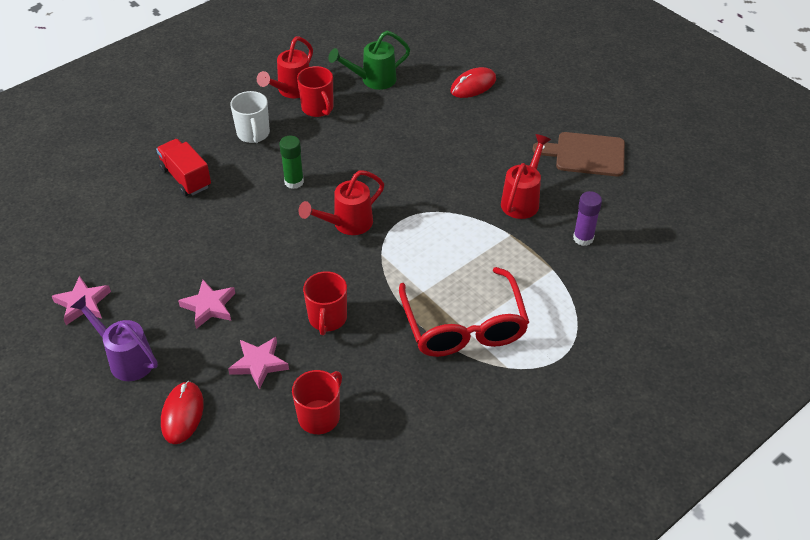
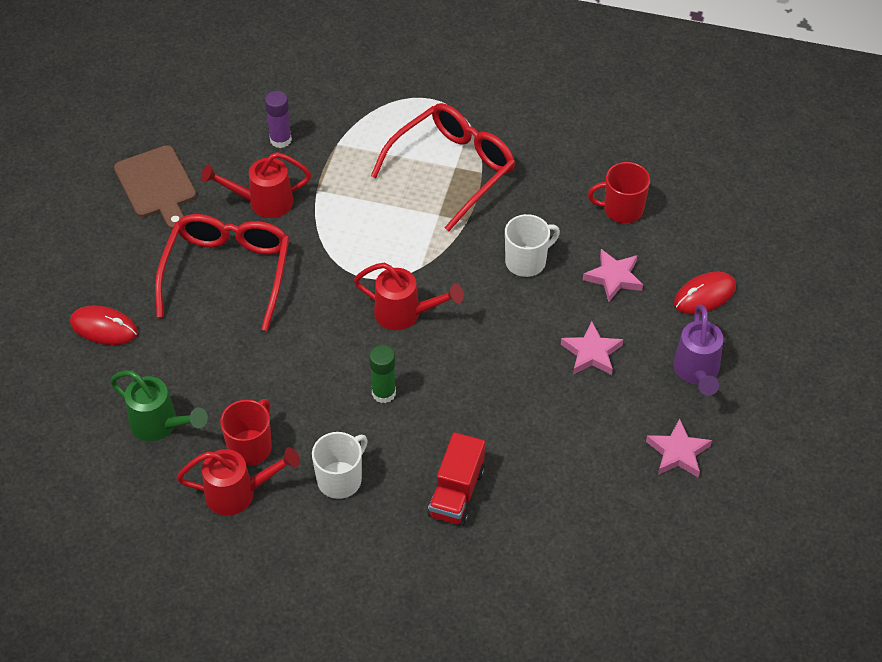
camera: 125 degrees left, 5 degrees up
red mug [303,271,347,335] -> white mug [505,214,560,277]
none -> red glasses [155,214,289,331]

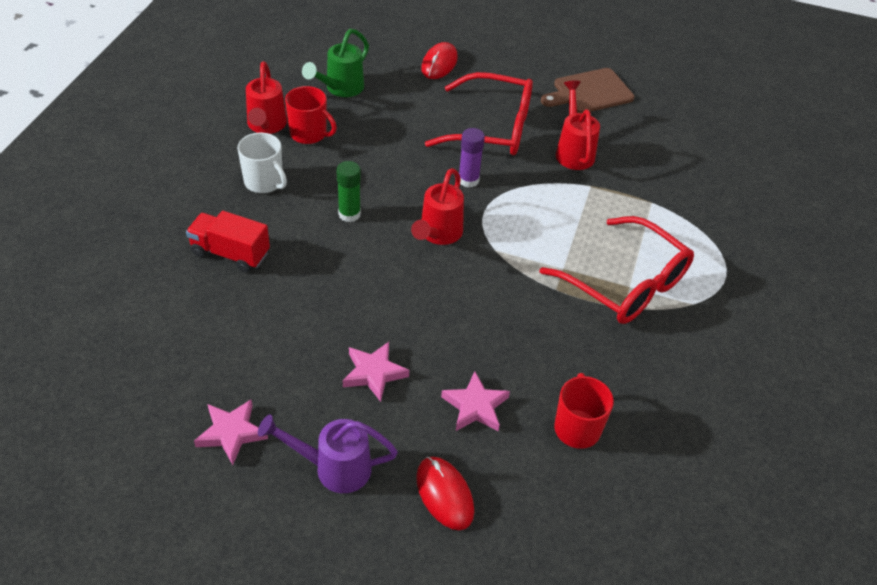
camera: 90 degrees right, 5 degrees down
purple glue stick [265,91,292,148] -> purple glue stick moved to [459,128,485,188]
white mug [505,214,560,277] -> none

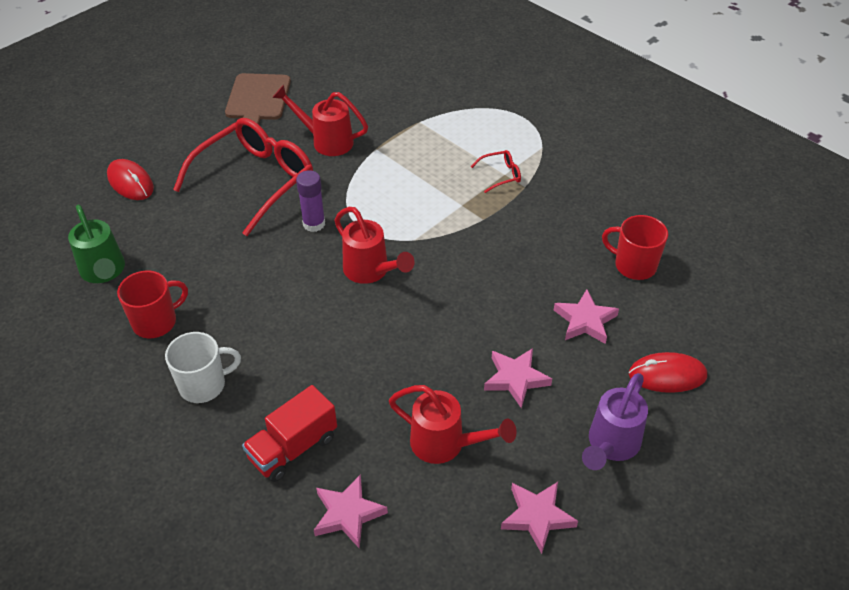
camera: 60 degrees left, 0 degrees up
red watering can [246,61,287,134] -> red watering can moved to [389,385,517,464]
green glue stick [336,161,361,222] -> none
red glasses [539,216,694,324] -> red glasses [471,150,521,193], size x0.40
none -> pink star [314,474,388,549]

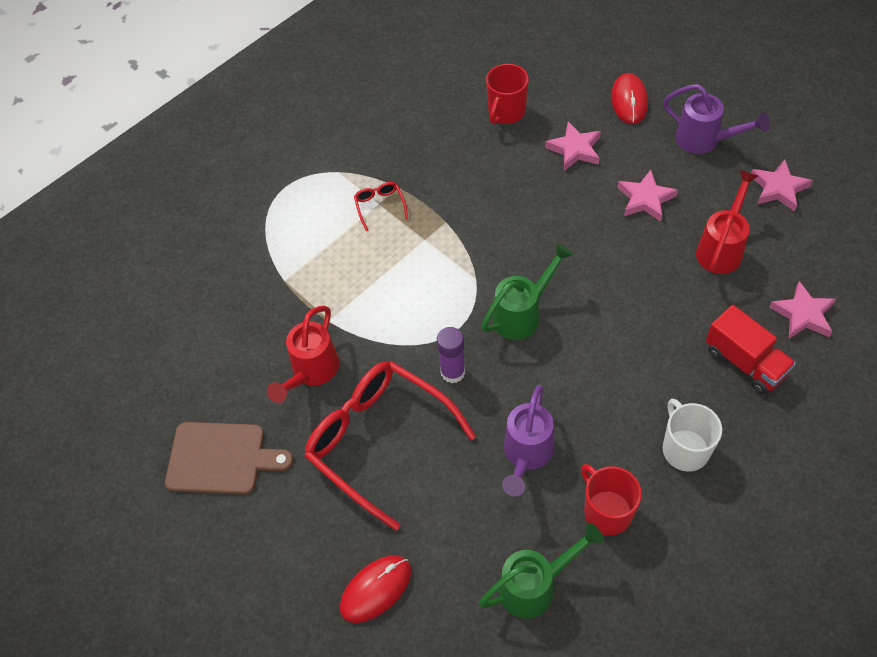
camera: 85 degrees left, 10 degrees up
red watering can [334,207,415,284] -> green watering can [481,243,573,340]
none -> purple watering can [502,385,554,496]

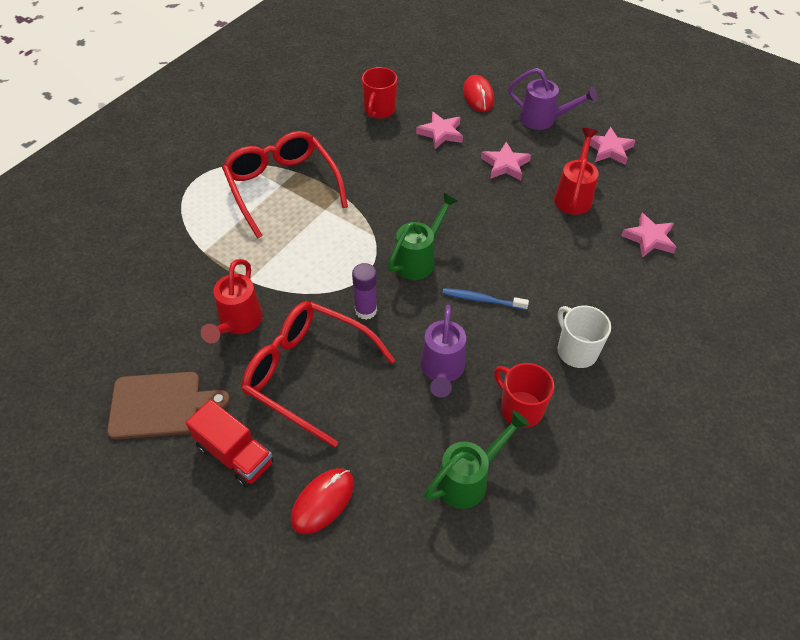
camera: 15 degrees left, 5 degrees down
red glasses [354,182,408,231] -> red glasses [222,131,348,239], size x2.50
red truck [706,305,796,394] -> red truck moved to [186,400,274,488]
none -> blue toothbrush [442,288,529,310]

